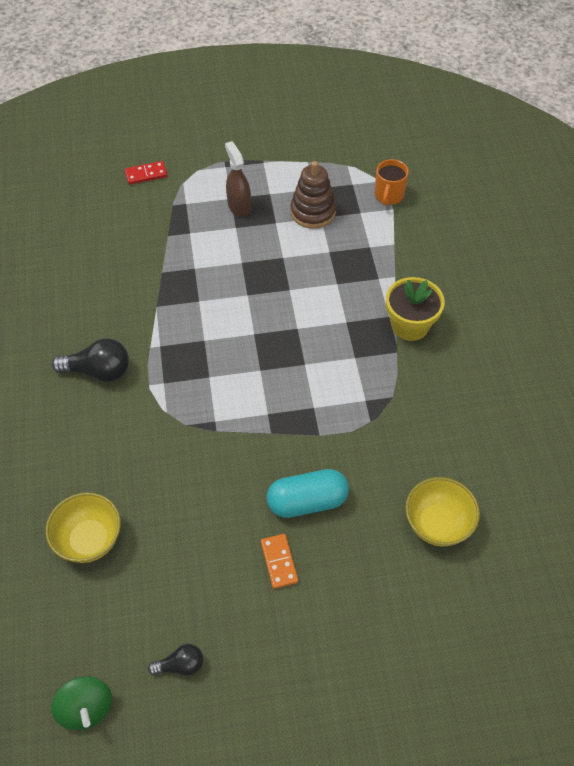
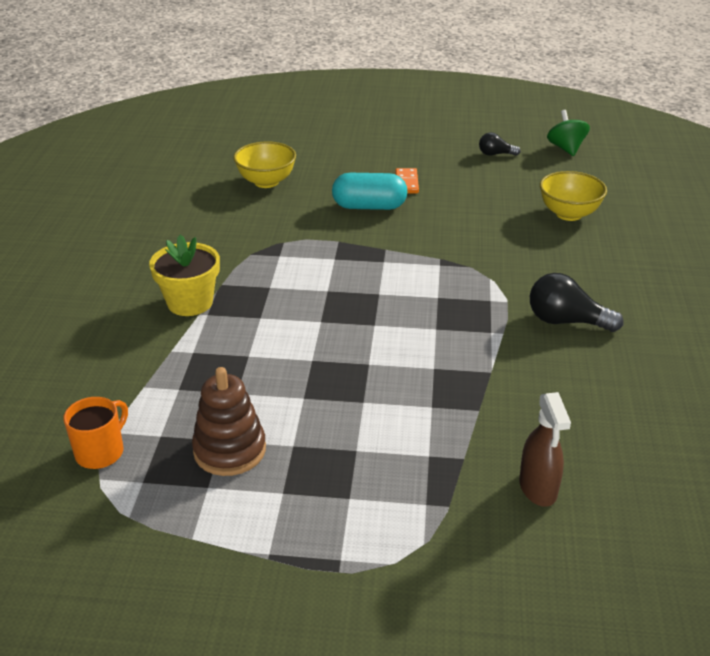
camera: 165 degrees left, 20 degrees down
red domino [125,161,167,185] -> none
brown spray bottle [225,141,251,217] -> brown spray bottle moved to [519,392,571,507]

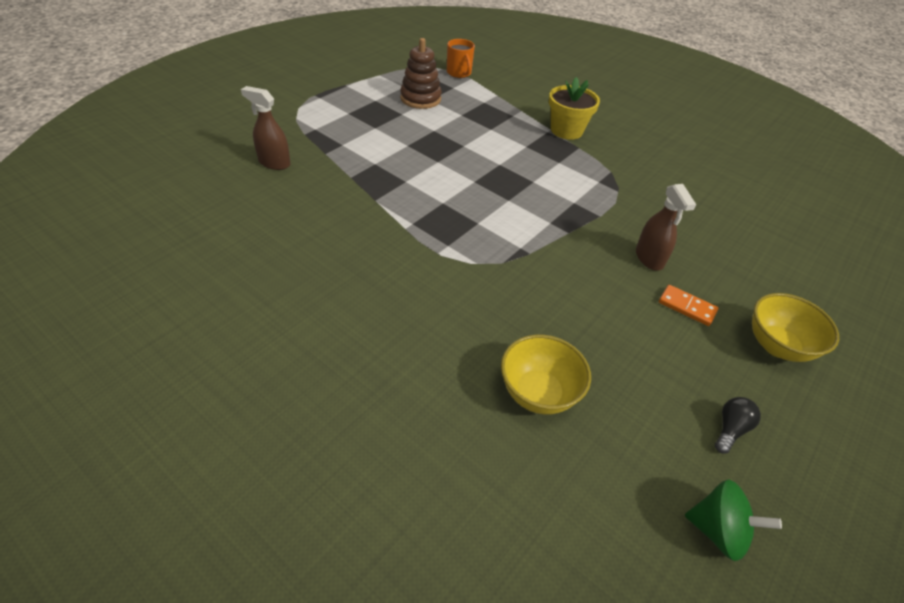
camera: 120 degrees right, 10 degrees up
yellow bowl [233,142,296,188] -> yellow bowl moved to [752,293,839,362]
turquoise capsule [332,173,408,210] -> brown spray bottle [636,184,696,271]
black light bulb [530,273,623,332] -> none

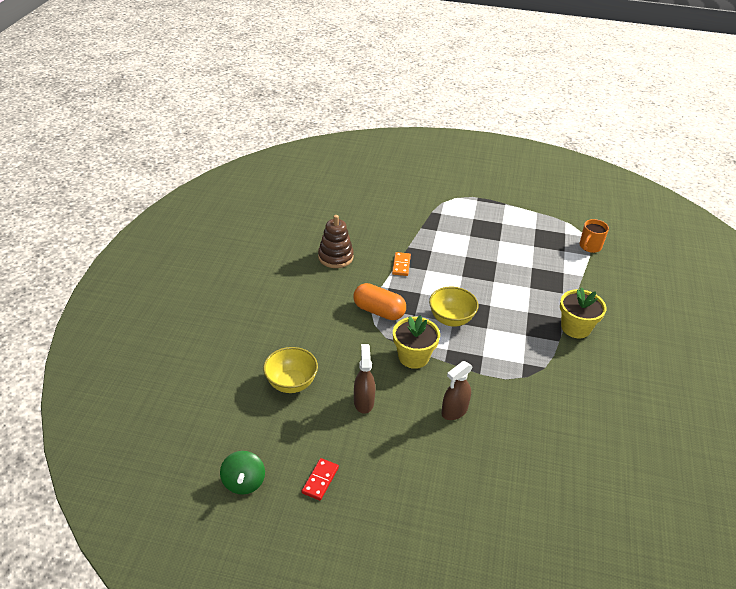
camera: 65 degrees right, 5 degrees down
brown spray bottle [241,86,291,170] -> brown spray bottle moved to [354,344,375,414]
brown stacking toy [400,38,442,109] -> brown stacking toy moved to [318,215,354,268]
orange domino [659,285,718,326] -> orange domino moved to [392,252,411,276]
black light bulb [715,397,761,453] -> red domino [302,458,339,501]
yellow bowl [752,293,839,362] -> yellow bowl moved to [429,287,478,327]
none -> orange capsule [353,283,406,320]
none -> yellow flower pot [393,315,440,369]

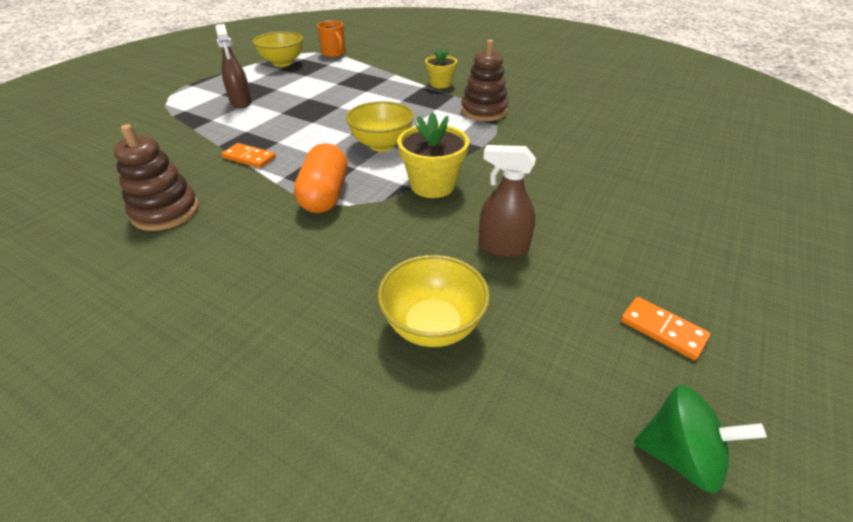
camera: 70 degrees left, 0 degrees up
red domino [302,458,339,501] -> orange domino [621,297,710,360]
orange capsule [353,283,406,320] -> orange capsule turned 45 degrees counterclockwise [294,143,348,213]
brown spray bottle [441,361,473,420] -> brown spray bottle moved to [215,24,252,108]
yellow flower pot [560,287,606,338] -> yellow flower pot [425,49,457,88], size x0.66
none -> yellow bowl [253,31,303,67]
none -> brown stacking toy [461,40,508,121]

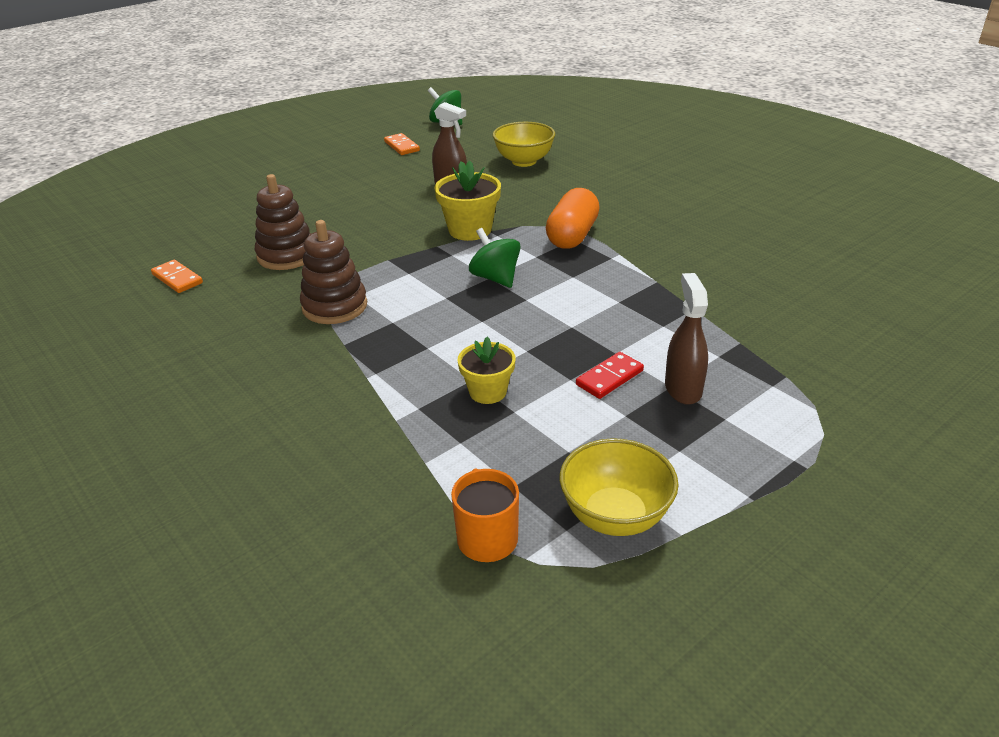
camera: 160 degrees left, 5 degrees down
brown stacking toy [113,124,199,231] -> brown stacking toy moved to [255,174,311,270]
orange domino [222,143,276,168] -> orange domino moved to [151,260,203,293]
yellow bowl [346,101,414,152] -> green spinning top [469,228,521,288]
yellow flower pot [425,49,457,88] -> yellow flower pot moved to [458,337,515,404]
none -> red domino [576,352,644,399]

